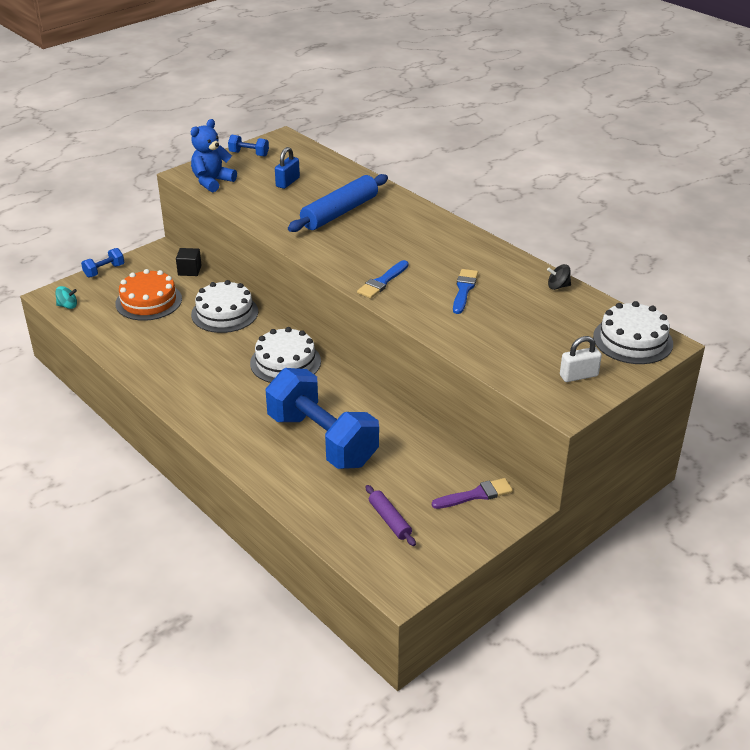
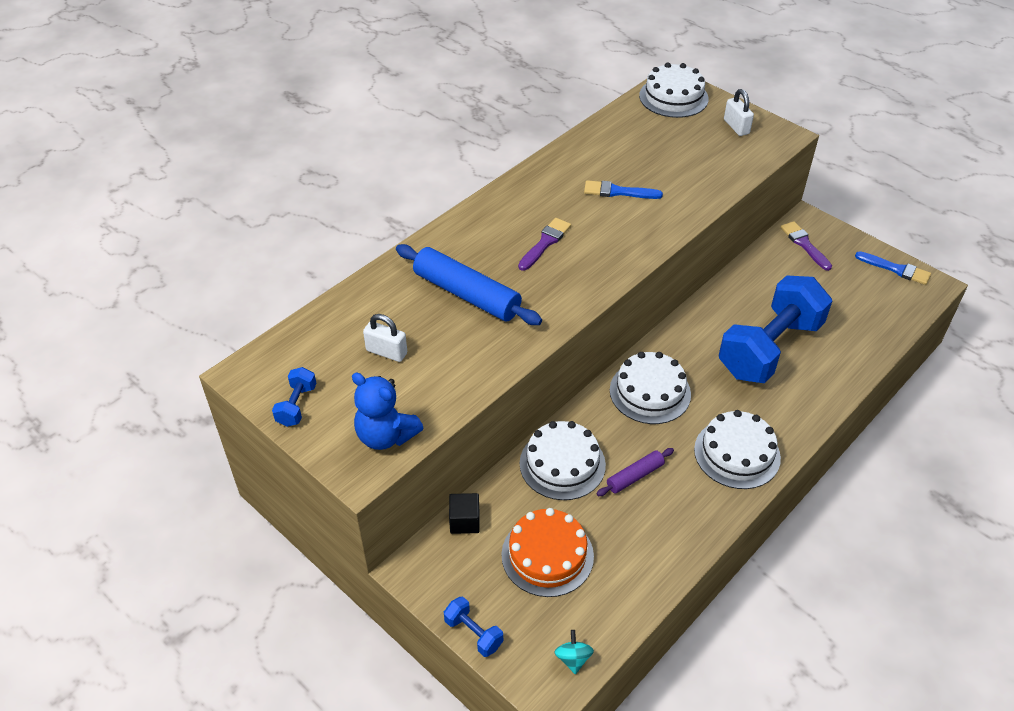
camera: 95 degrees left, 10 degrees up
blue padlock [275,147,300,189] -> white padlock [363,314,407,362]
blue brush [357,260,408,299] -> blue brush moved to [855,251,931,285]
purple rolling pin [366,485,416,546] -> purple rolling pin moved to [596,448,674,496]
black spinning top [547,264,571,290] -> none
none -> purple brush [518,218,571,271]
none -> white cake [694,410,781,489]

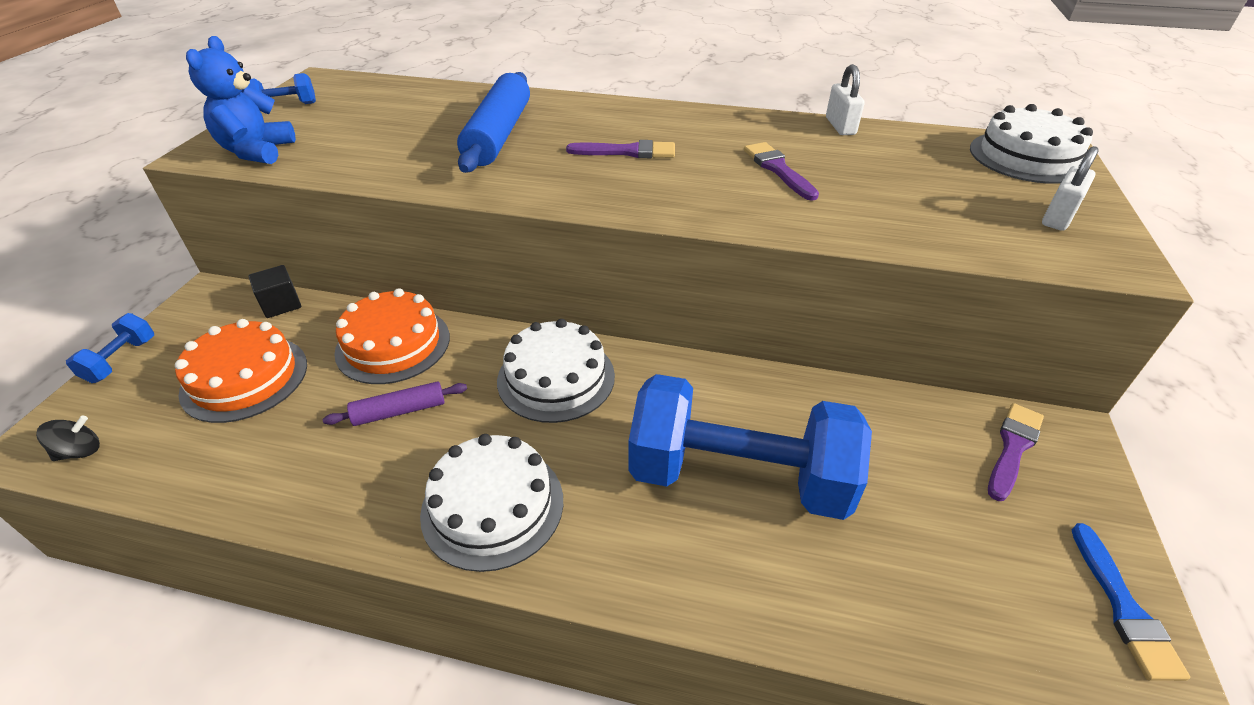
camera: 60 degrees right, 5 degrees down
white padlock [363,314,407,362] -> white padlock moved to [826,64,865,135]
white cake [520,421,606,500] -> orange cake [334,288,450,384]
turquoise spinning top [555,630,594,675] -> black spinning top [36,416,100,461]
blue brush [584,180,663,199] -> purple brush [744,142,819,201]
purple rolling pin [596,448,674,496] -> purple rolling pin turned 45 degrees counterclockwise [323,381,467,426]

